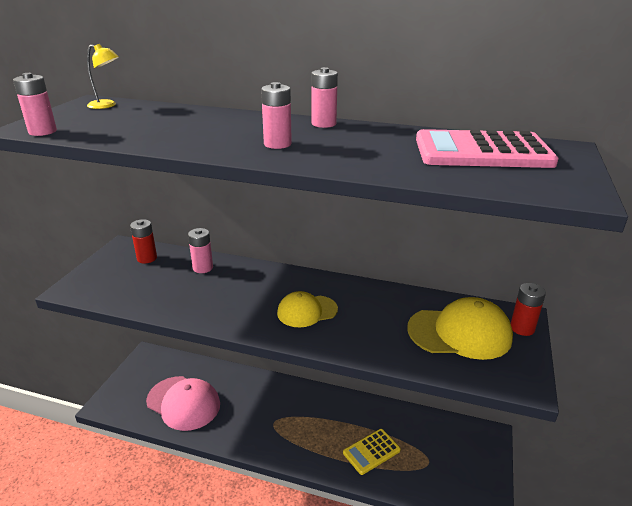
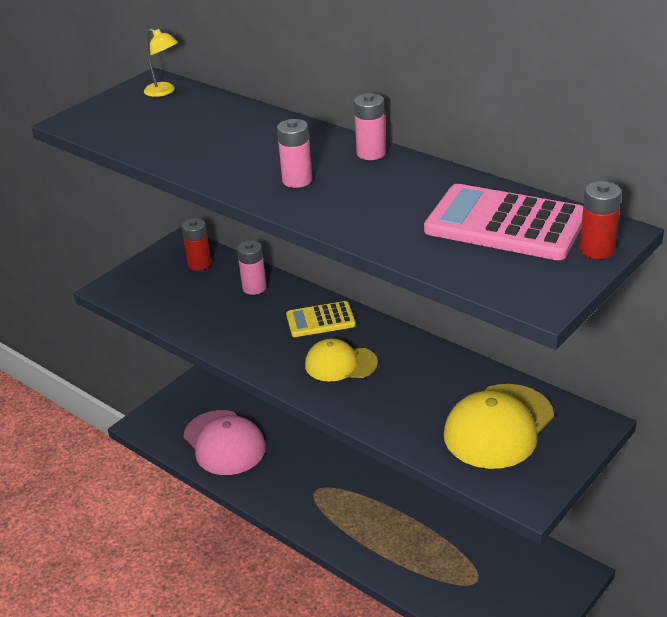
camera: 25 degrees right, 5 degrees up
pink battery [13,73,57,136] -> none
yellow calculator [343,429,401,475] -> yellow calculator moved to [286,301,356,337]
yellow cap [407,297,513,360] -> yellow cap turned 105 degrees clockwise [444,384,554,469]
red battery [511,283,546,336] -> red battery moved to [580,181,621,259]

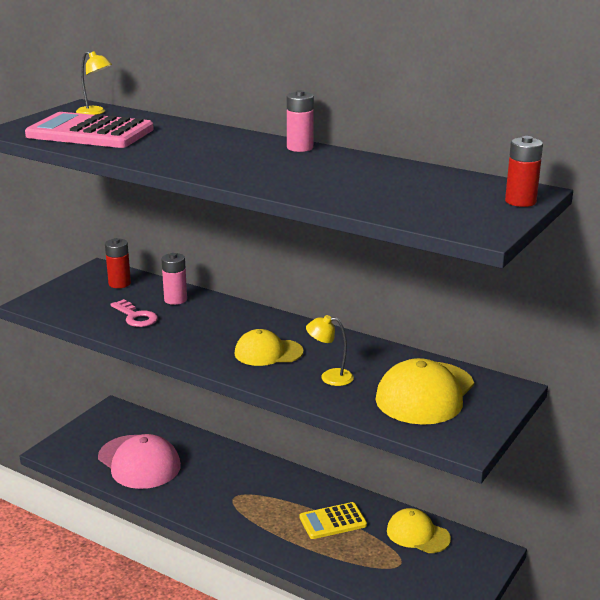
camera: 10 degrees left, 10 degrees down
pink battery [277,119,312,188] -> none
yellow calculator [286,301,356,337] -> yellow calculator moved to [300,502,367,539]
pink calculator [424,184,583,260] -> pink calculator moved to [25,112,154,148]
none -> pink key [110,299,158,327]
none -> yellow lamp [306,315,354,386]
none -> yellow cap [387,508,451,553]

